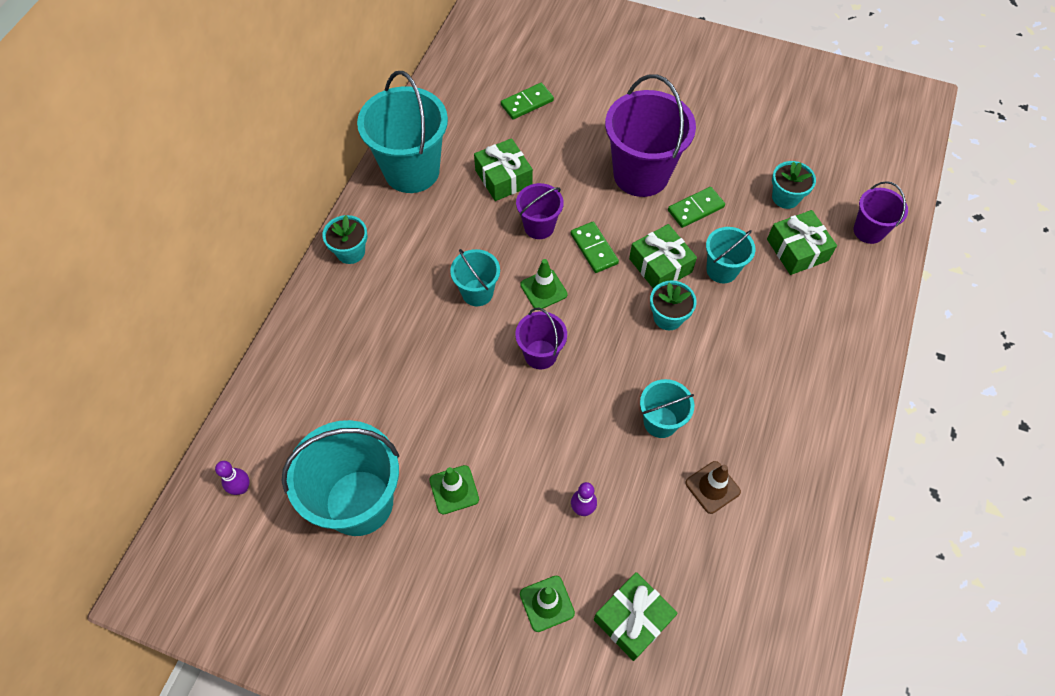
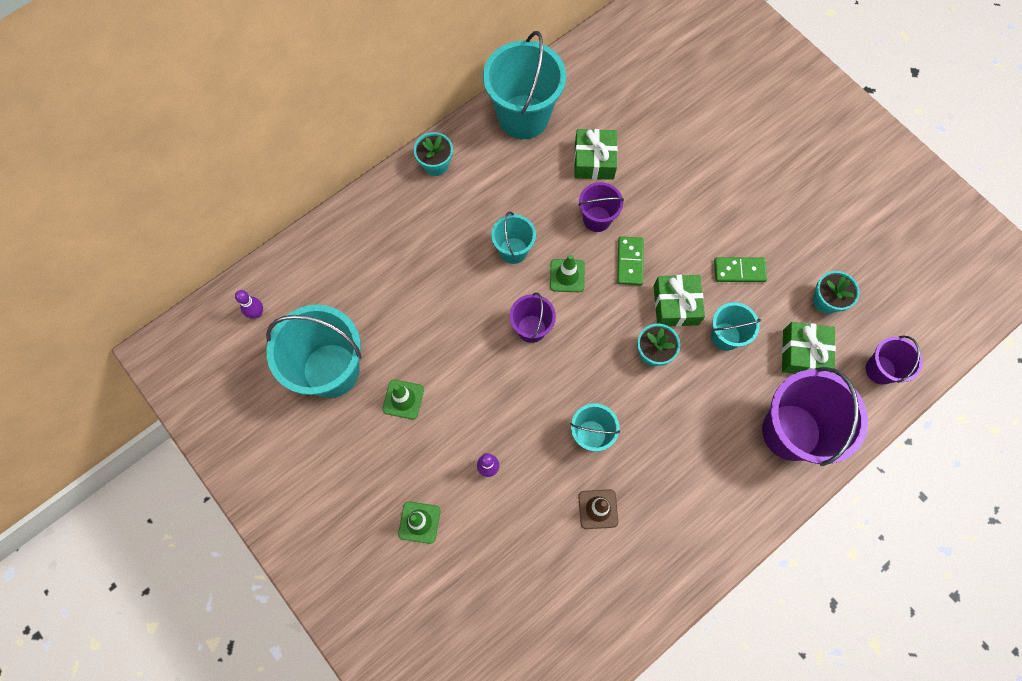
camera: 30 degrees right, 10 degrees up
green domino [501,83,554,119] -> none
green gift [594,572,678,661] -> none
purple bucket [605,74,696,197] -> purple bucket moved to [762,367,868,466]

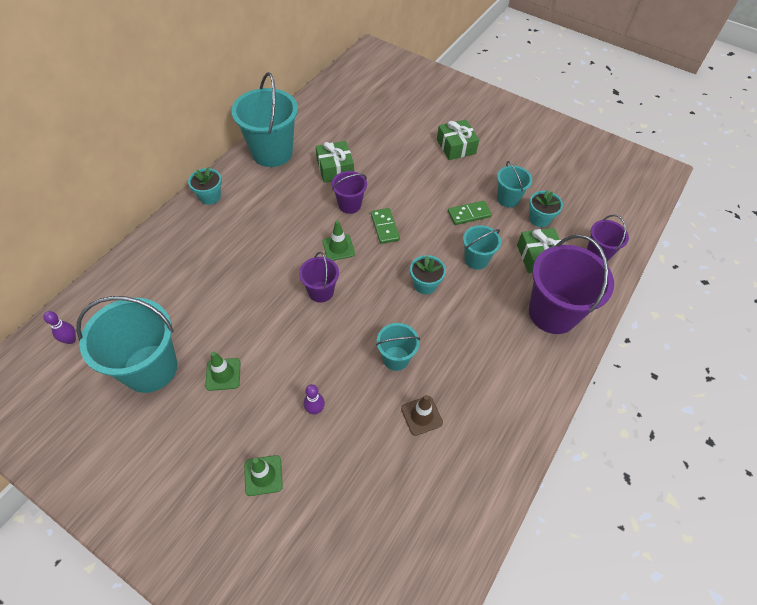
camera: 20 degrees left, 15 degrees down
turquoise bucket [491,212,536,264] -> turquoise bucket moved to [497,161,532,207]
green gift [654,275,705,327] -> green gift moved to [437,119,479,160]

